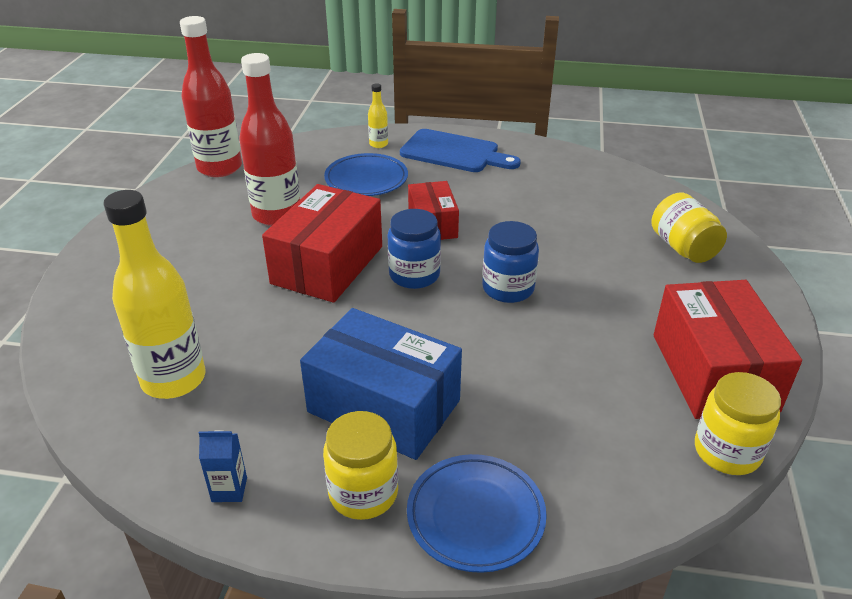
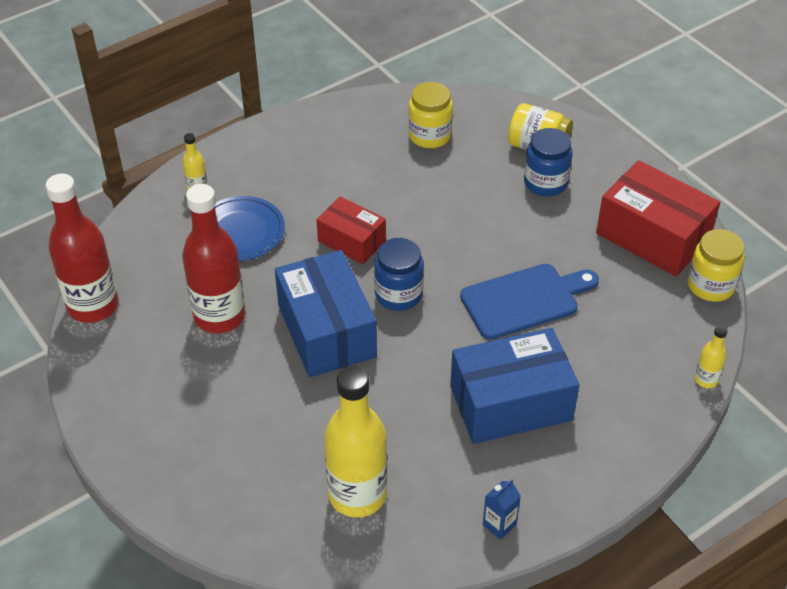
camera: 45 degrees left, 10 degrees up
red box [262,184,382,303] -> blue box [275,250,377,377]
yellow jar [323,411,398,520] -> yellow jar moved to [408,82,453,148]
blue cutting board [400,129,521,172] -> blue cutting board moved to [460,264,599,340]
blue plate [407,454,547,573] -> none
blue jar [482,221,539,303] -> blue jar moved to [524,128,573,196]
none -> yellow bottle [694,325,728,388]

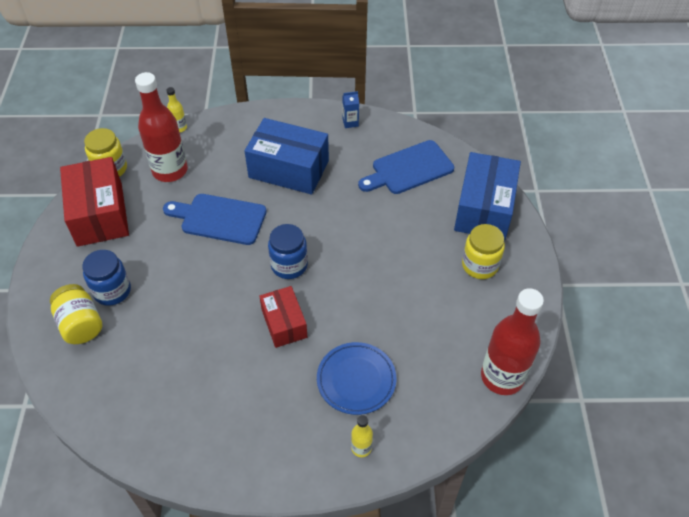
camera: 145 degrees left, 5 degrees up
red bottle [182,184,245,333] -> red bottle moved to [135,72,188,182]
blue box [275,250,377,377] -> blue box moved to [454,152,521,241]
yellow bottle [324,366,387,518] -> blue cutting board [358,140,454,194]
yellow jar [408,82,453,148] -> yellow jar moved to [462,224,505,279]

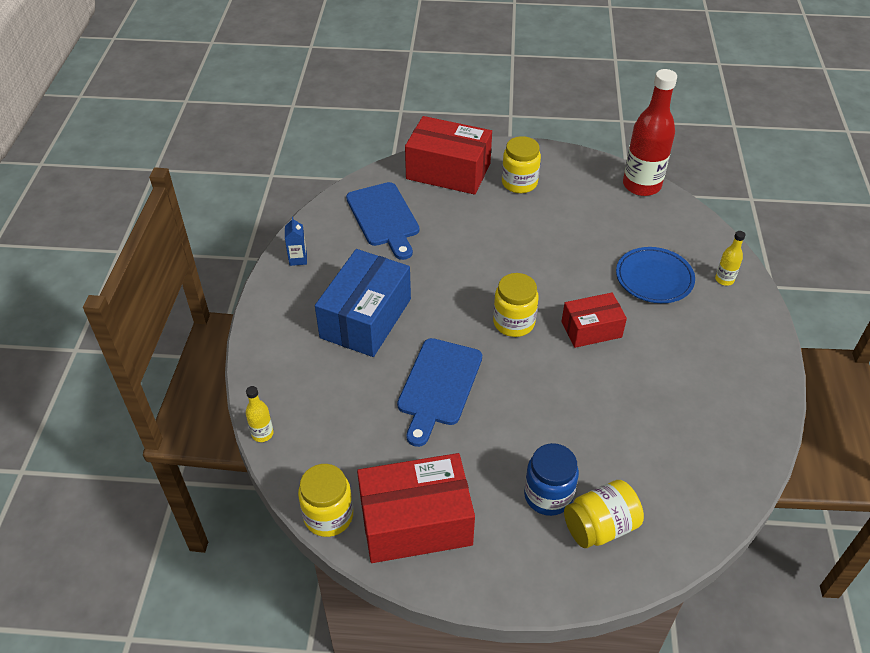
camera: 85 degrees left, 5 degrees down
red bottle [135,72,188,182] -> none
blue jar [268,224,308,279] -> yellow jar [493,273,539,337]
blue box [454,152,521,241] -> red box [405,116,492,195]

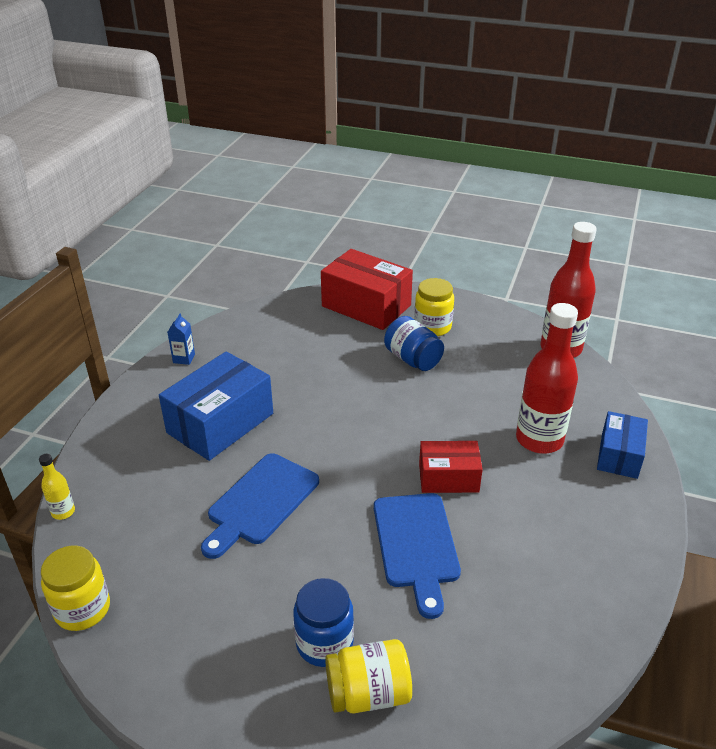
camera: 15 degrees right, 10 degrees down
blue cutting board [346,182,420,260] -> blue cutting board moved to [374,493,461,619]
red box [357,453,475,563] -> none
yellow jar [493,273,539,337] -> none
blue plate [616,247,695,303] -> red bottle [516,303,578,454]
yellow bottle [715,231,745,286] -> blue box [597,411,648,479]
none -> blue jar [384,316,444,371]

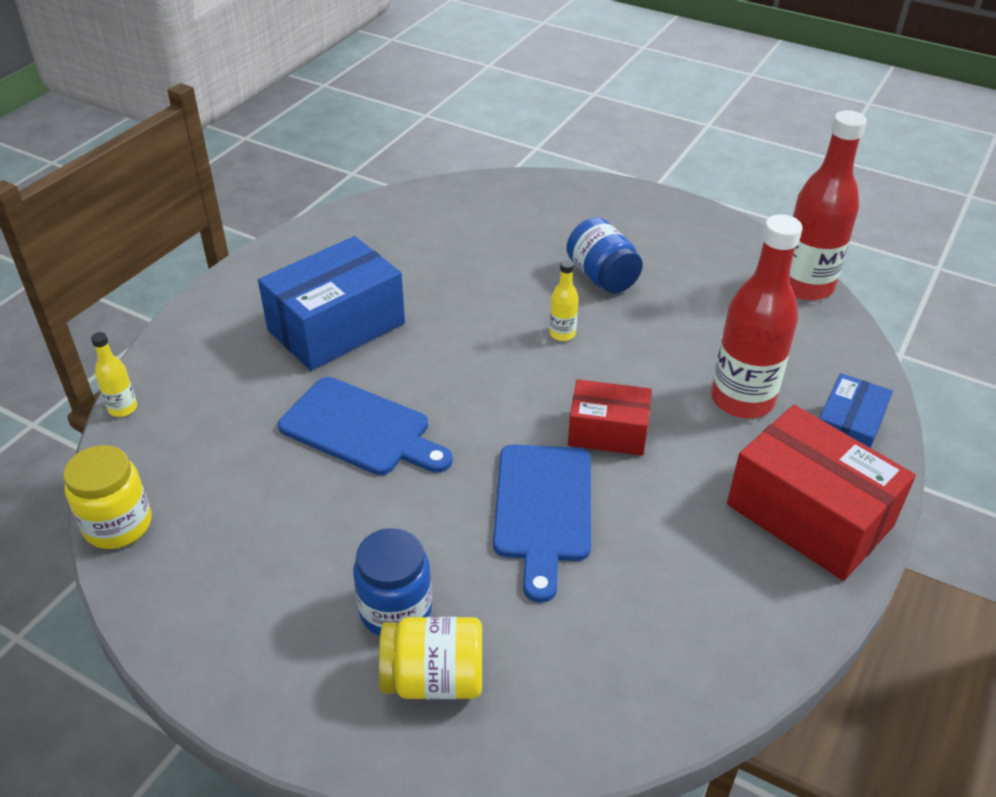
camera: 10 degrees right, 5 degrees up
blue carton [167,313,195,365] -> none
blue cutting board [201,453,319,559] -> blue cutting board turned 105 degrees counterclockwise [278,377,453,475]
red box [321,249,413,330] -> red box moved to [727,405,916,581]
yellow jar [414,278,454,336] -> none
none -> yellow bottle [549,260,579,341]

